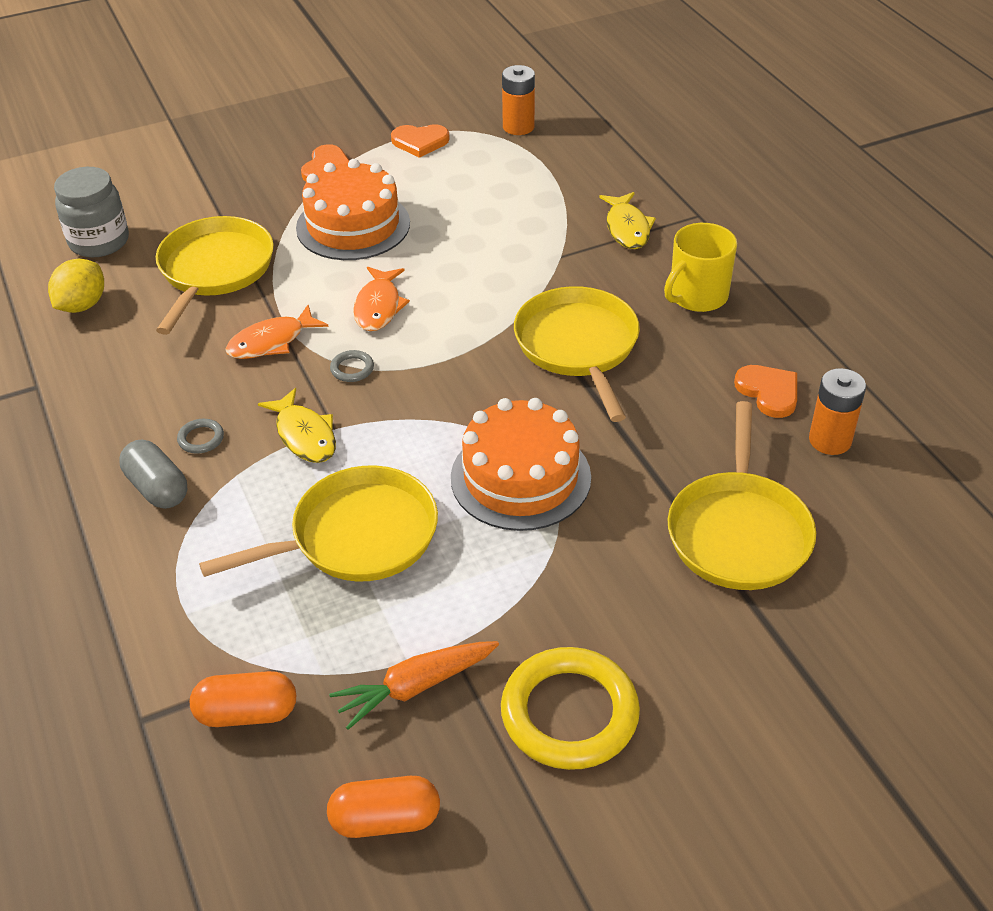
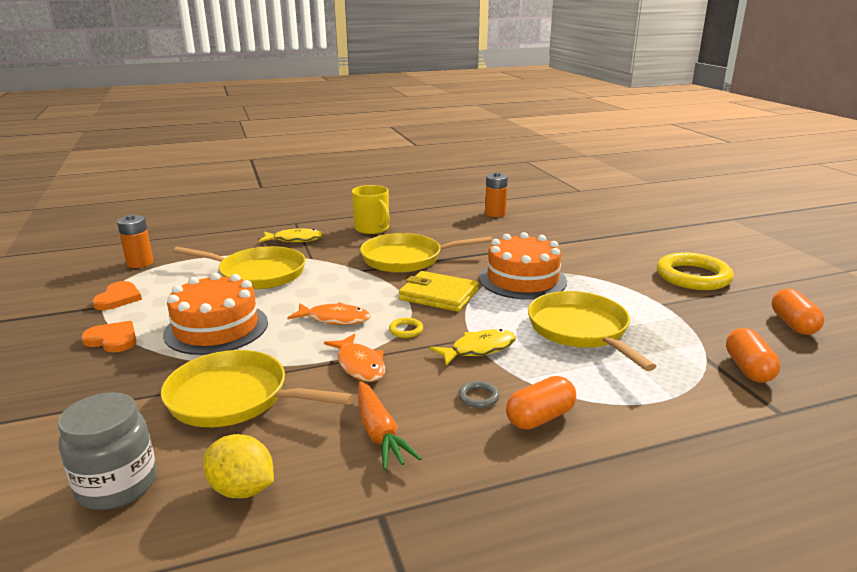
camera: 85 degrees left, 20 degrees down
grey capsule [119,440,187,509] -> orange capsule [506,376,576,430]
orange carrot [329,641,499,730] -> orange carrot moved to [358,381,422,470]
grey ring [330,350,374,382] -> yellow ring [389,318,423,338]
yellow pan [668,401,816,590] -> yellow pan moved to [173,246,305,289]
orange heart [734,365,797,418] -> none
none -> yellow wallet [399,271,479,312]

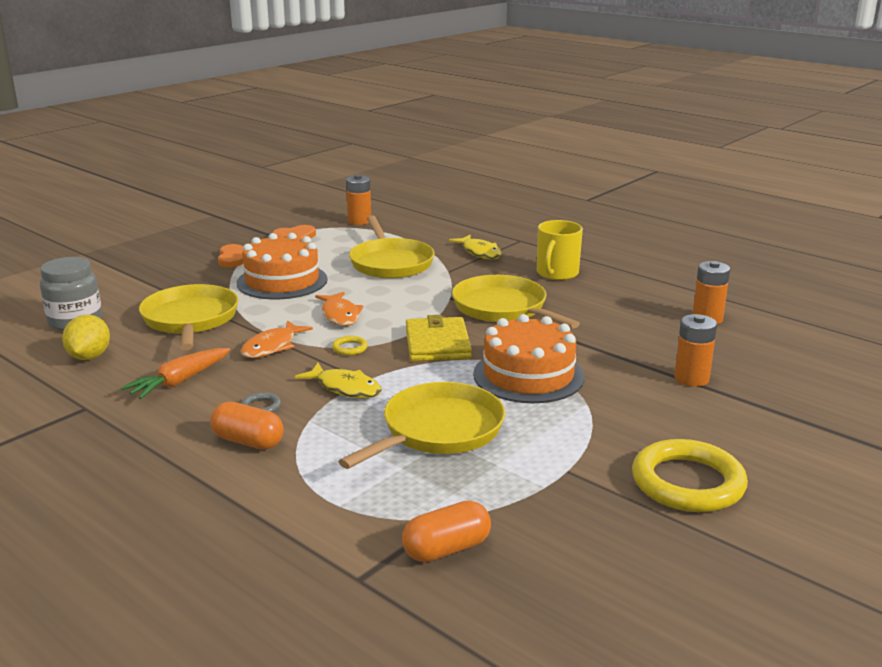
camera: 60 degrees right, 0 degrees up
orange capsule [772,289,824,335] -> none
none -> orange battery [674,314,717,387]

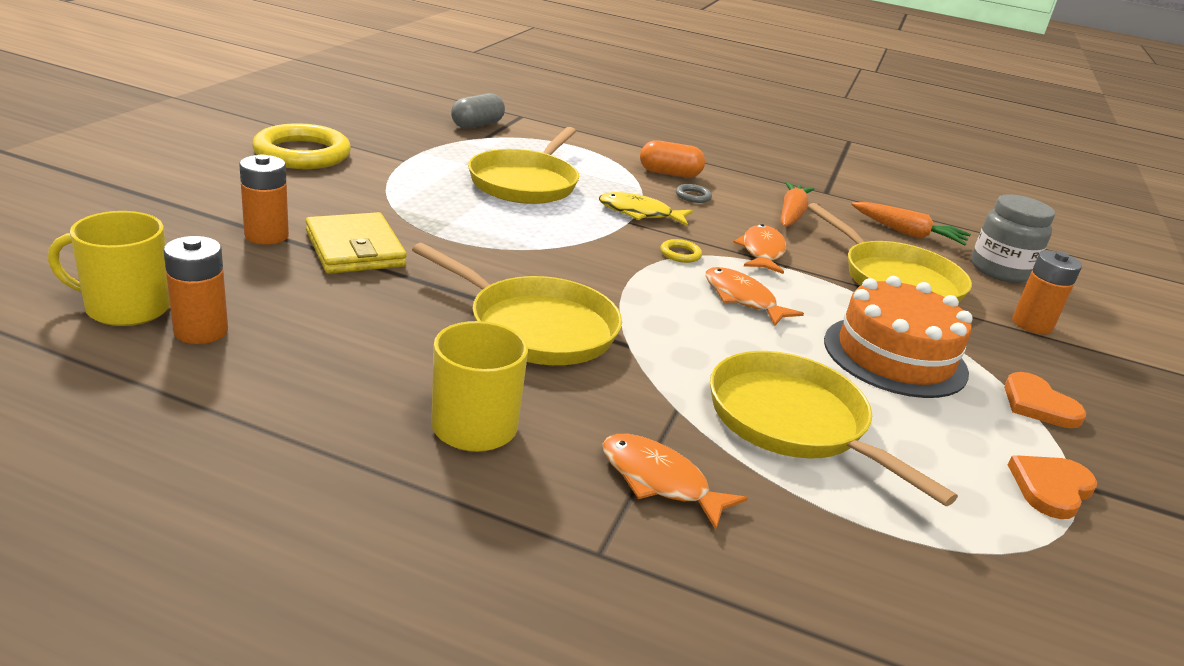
camera: 155 degrees right, 5 degrees up
yellow lemon [62,315,110,360] -> orange carrot [851,202,971,245]
orange battery [346,175,371,225] -> orange battery moved to [1012,250,1082,334]
orange capsule [402,501,491,562] -> grey capsule [451,93,505,129]
yellow wallet [406,315,472,361] -> yellow wallet moved to [306,212,407,274]
yellow fish [449,235,502,259] -> orange fish [602,434,748,530]
orange cake [473,314,584,403] -> none
none -> yellow mug [48,211,170,326]

